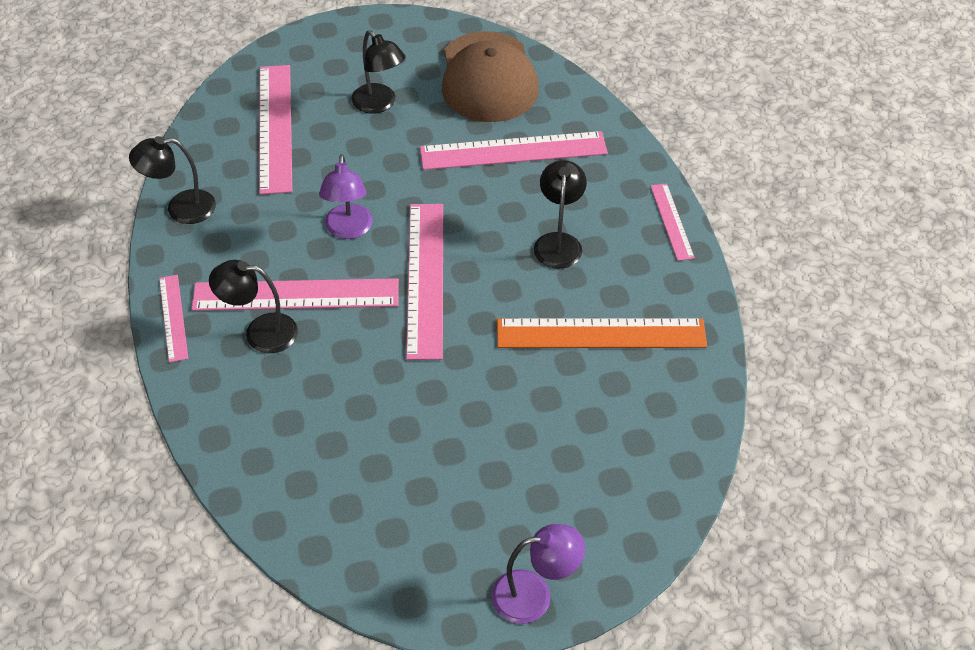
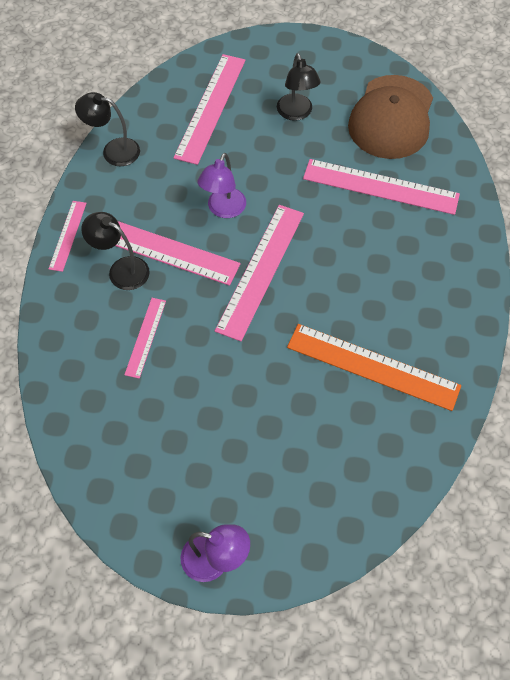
camera: 25 degrees right, 10 degrees up
black lamp [534,160,587,269] -> none
pink ruler [650,183,695,261] -> pink ruler moved to [124,298,166,379]

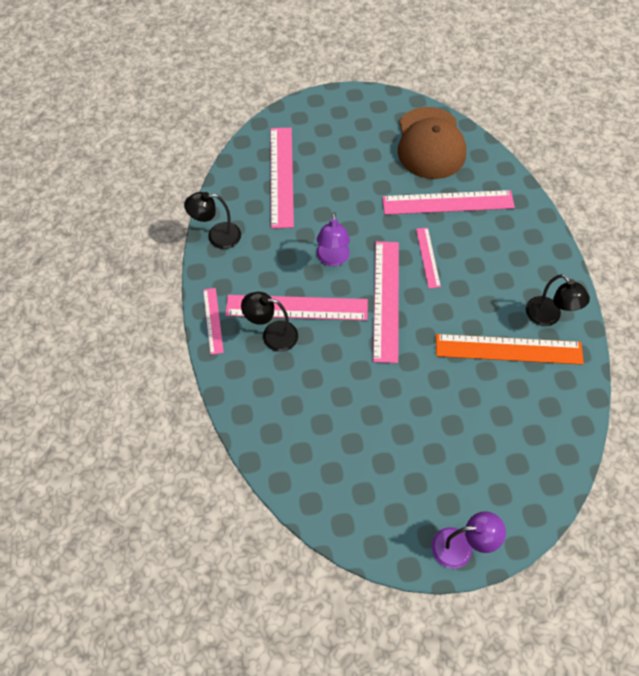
camera: 20 degrees left, 0 degrees up
pink ruler [124,298,166,379] -> pink ruler moved to [416,228,441,288]
black lamp [277,53,321,121] -> black lamp moved to [526,274,590,326]

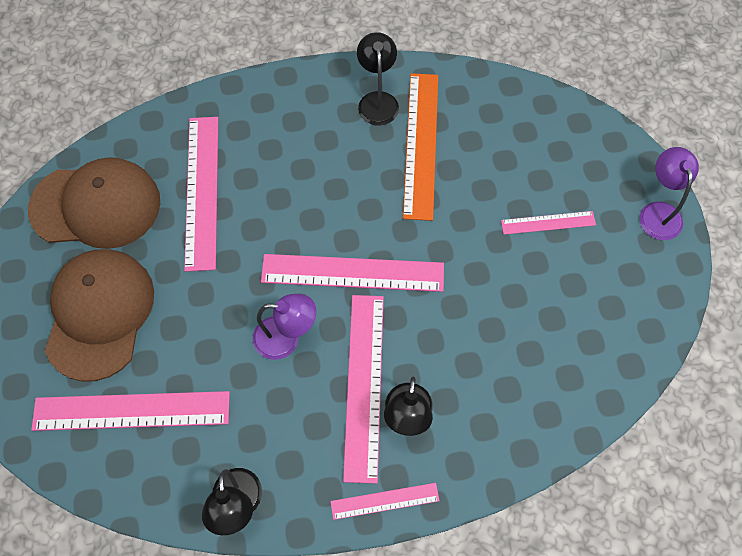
camera: 90 degrees left, 5 degrees up
pink ruler [416,228,441,288] -> pink ruler moved to [501,211,596,235]
black lamp [526,274,590,326] -> black lamp turned 60 degrees counterclockwise [357,32,399,126]
none -> brown cap [45,249,154,382]

